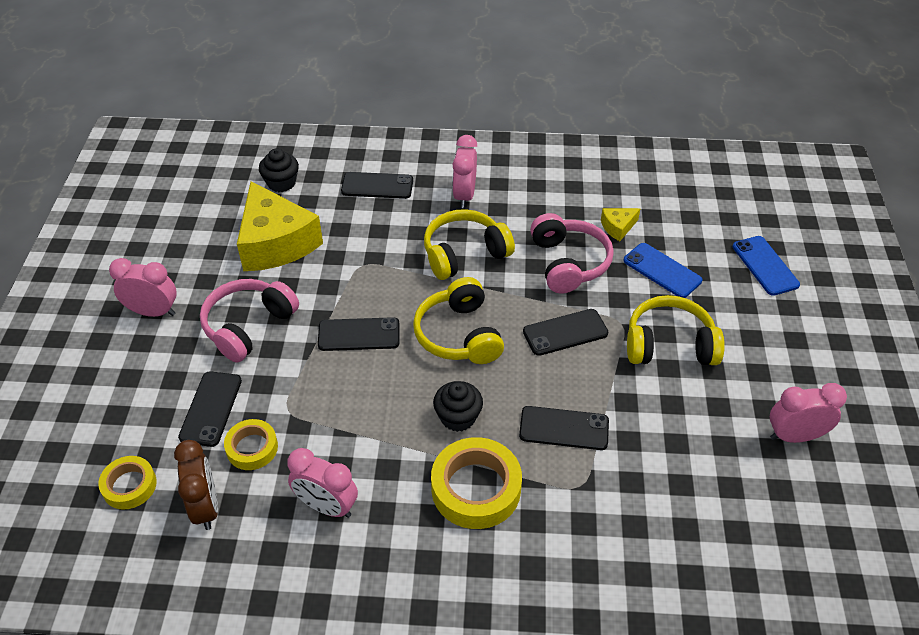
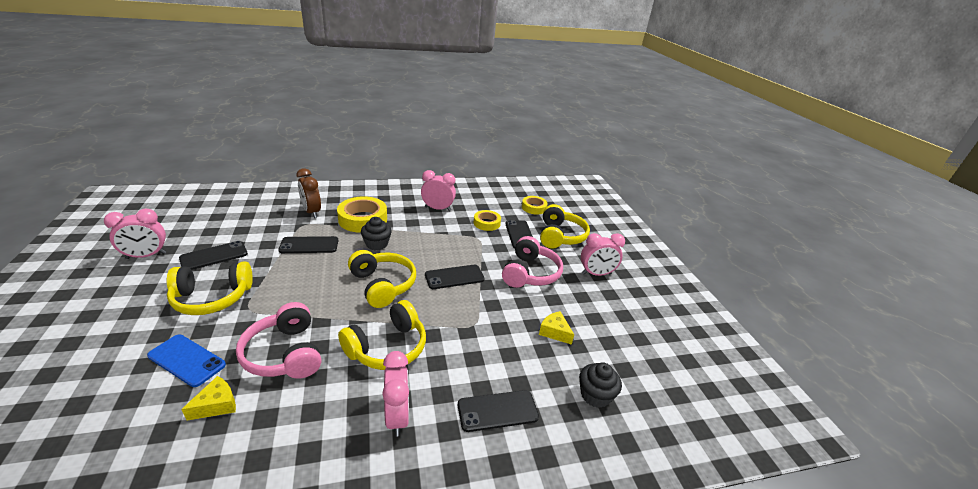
camera: 160 degrees right, 15 degrees down
brown clock [174,440,218,530] -> brown clock moved to [297,168,321,218]
yellow cheese [237,181,323,271] -> yellow cheese [539,311,574,345], size x0.43
black phone [523,309,608,356] -> black phone moved to [179,241,248,270]
blue phone [733,236,800,296] -> none
none -> yellow headphones [540,204,590,249]

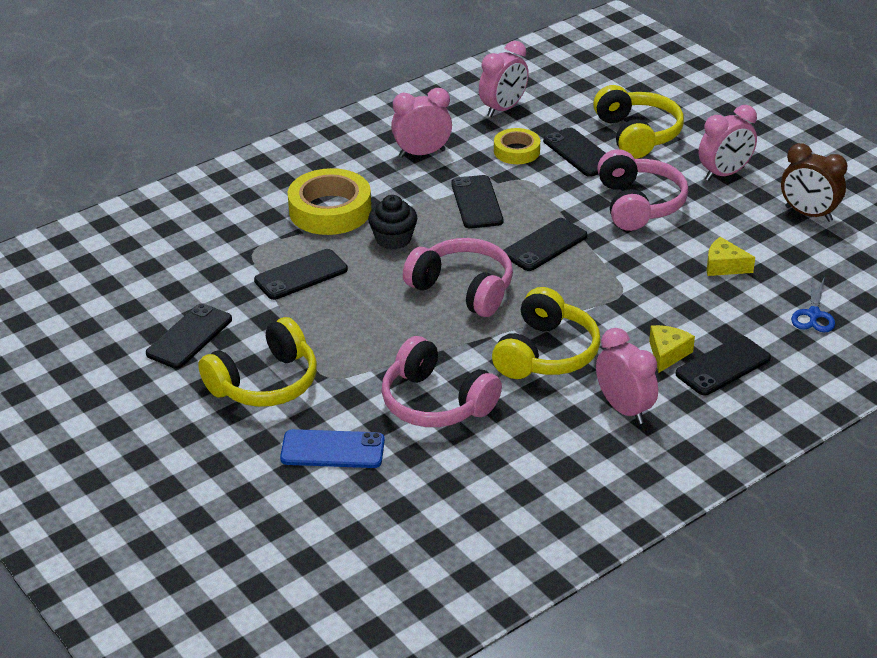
camera: 20 degrees left, 5 degrees up
pink clock [104,209,166,259] -> pink clock moved to [479,41,529,117]
yellow cheese [181,376,236,420] -> yellow cheese moved to [649,325,695,373]
brown clock [297,168,321,218] -> brown clock moved to [781,143,847,222]
yellow headphones [348,250,416,308] -> pink headphones [403,238,513,317]
yellow tape [522,196,548,215] -> none
black cupcake [579,362,622,408] -> blue scissors [791,277,835,332]
none -> black phone [451,175,503,229]

